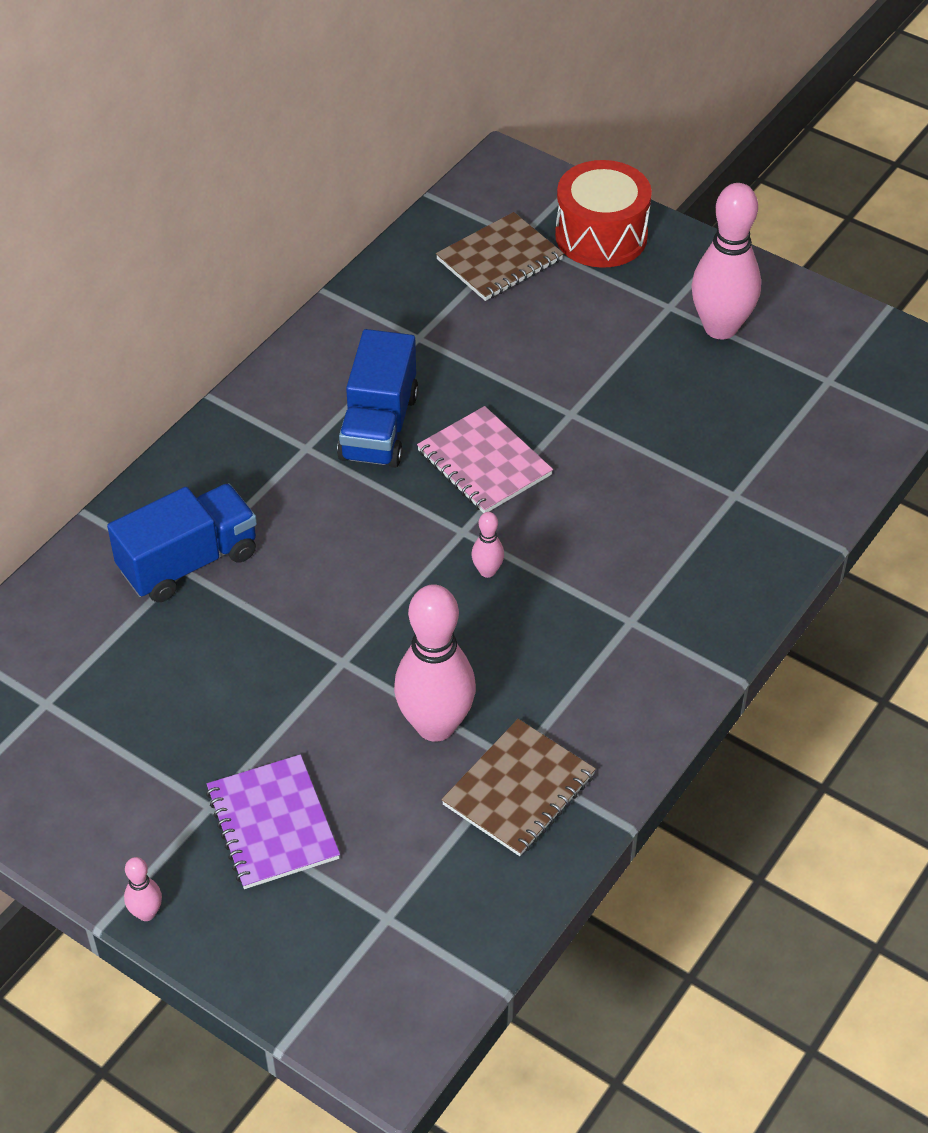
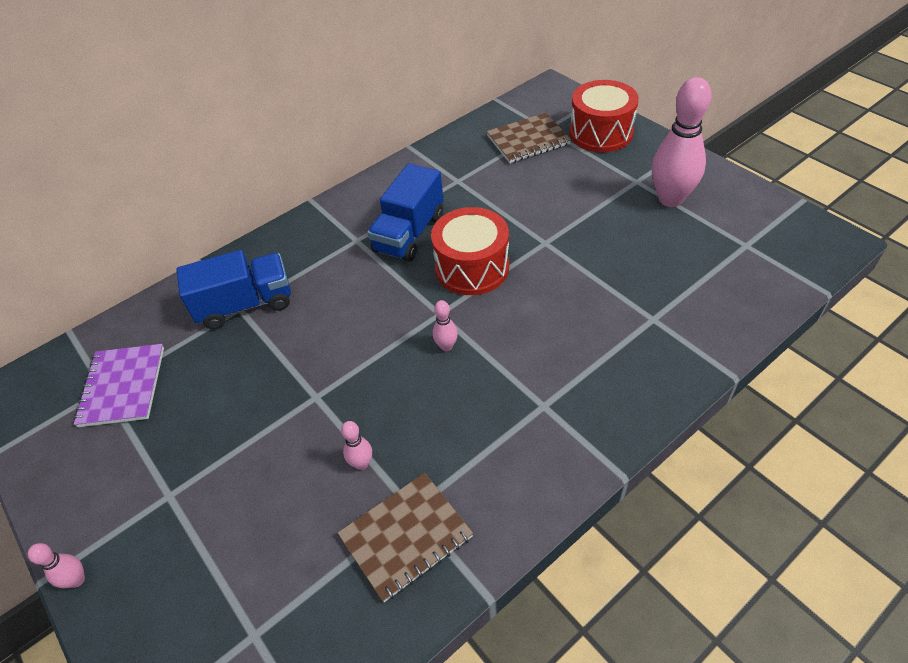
camera: 20 degrees right, 0 degrees up
purple notebook [206,754,340,889] -> purple notebook moved to [73,344,164,427]
pink bowling pin [394,584,476,742] -> pink bowling pin [341,421,372,470], size x0.43
pink notebook [417,406,553,513] -> red drum [431,207,509,295]

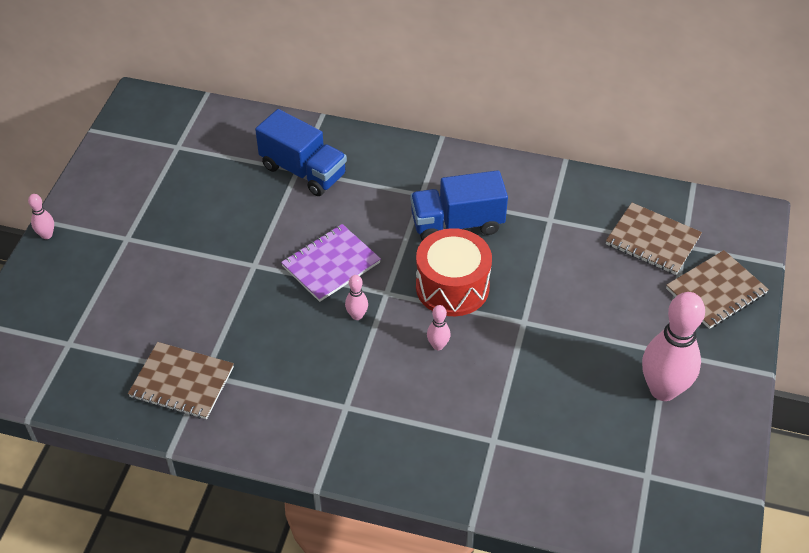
camera: 50 degrees right, 0 degrees up
purple notebook [73,344,164,427] -> purple notebook moved to [281,224,381,302]
pink bowling pin [341,421,372,470] -> pink bowling pin moved to [427,305,451,350]
red drum [570,80,639,152] -> brown notebook [666,250,769,329]

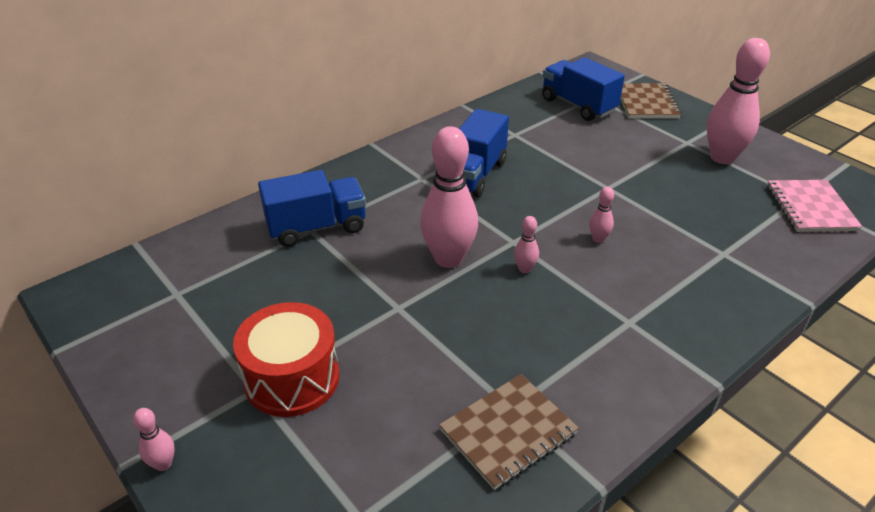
camera: 55 degrees left, 10 degrees down
purple notebook [281,224,381,302] -> pink bowling pin [420,126,478,268]
red drum [416,228,492,316] -> red drum moved to [233,302,340,417]
brown notebook [606,203,702,275] -> blue truck [542,57,625,121]
none -> pink notebook [767,180,862,232]

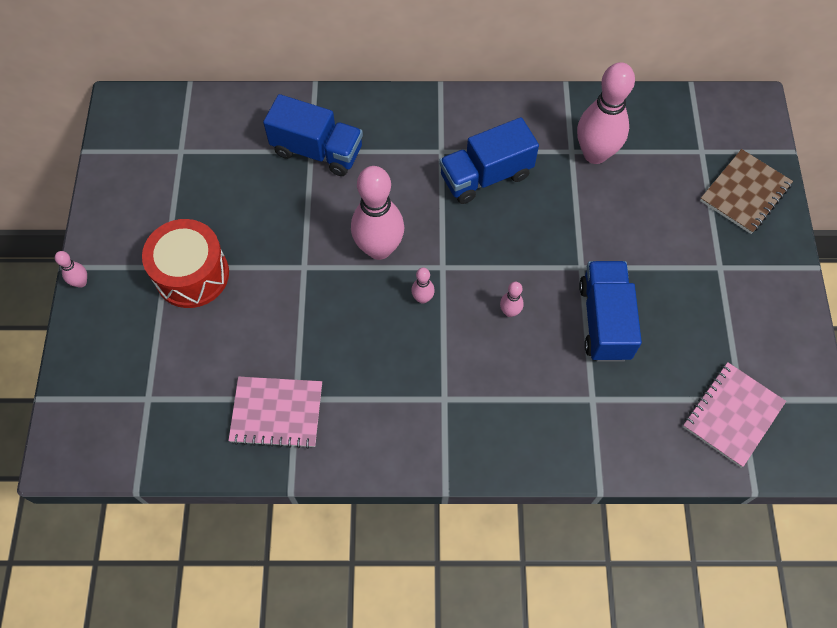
camera: 40 degrees right, 25 degrees up
brown notebook [439,374,579,490] -> pink notebook [228,377,322,449]
blue truck [542,57,625,121] -> blue truck moved to [579,261,642,362]
pink bowling pin [707,38,770,164] -> pink bowling pin moved to [577,62,635,164]

